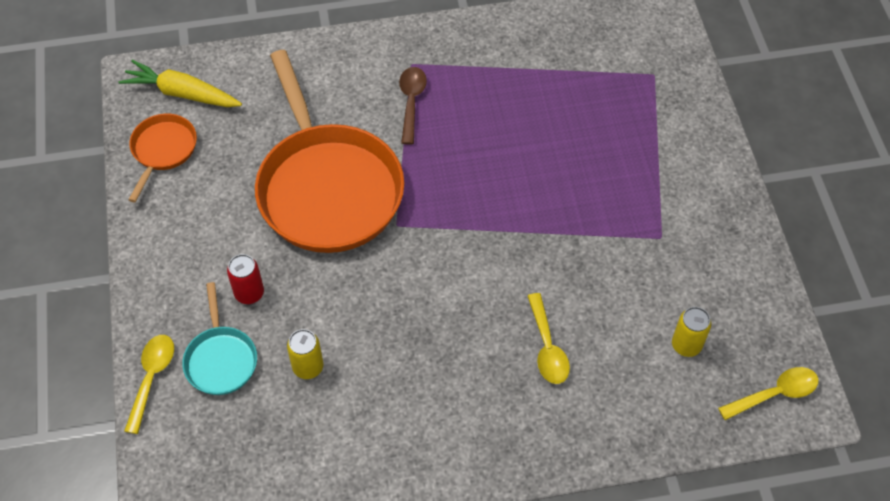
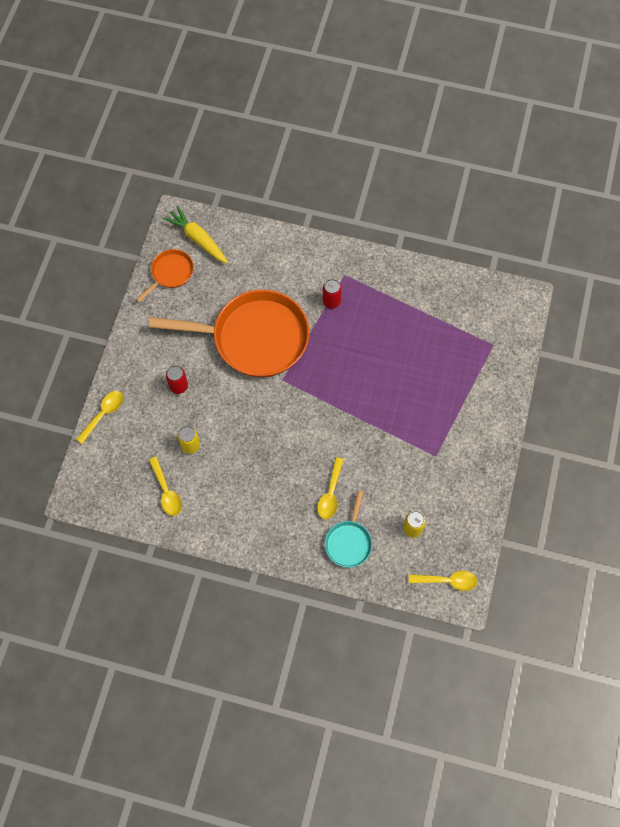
camera: 25 degrees right, 10 degrees up
turquoise pan [182,282,257,395] -> turquoise pan moved to [325,491,372,567]
orange pan [255,50,404,253] -> orange pan turned 90 degrees counterclockwise [149,290,310,377]
brown spoon [399,67,427,145] -> red can [323,279,342,309]
none -> yellow spoon [149,457,182,516]

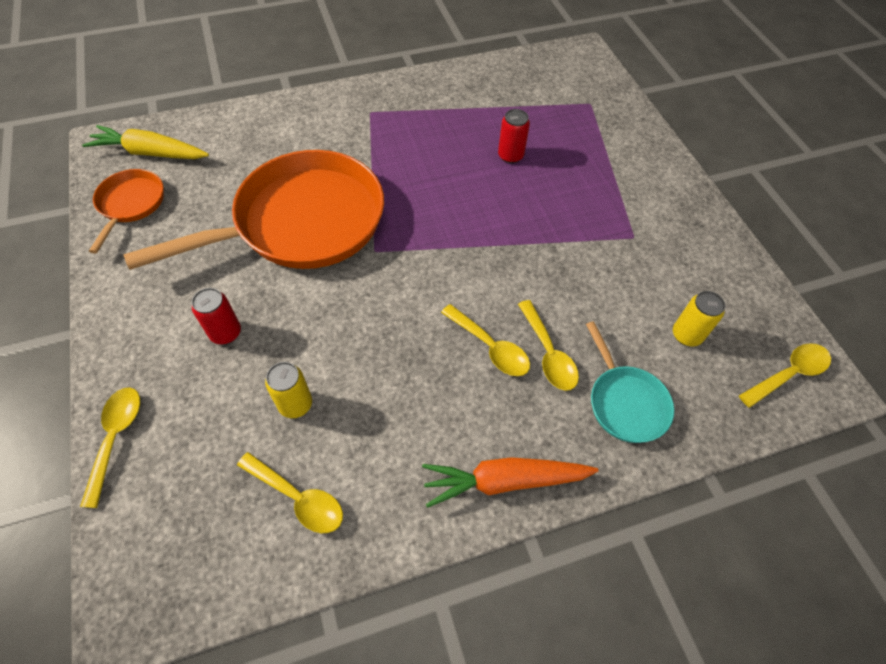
camera: 35 degrees left, 10 degrees down
red can [323,279,342,309] -> red can moved to [498,109,530,164]
none -> orange carrot [422,457,598,508]
none -> yellow spoon [441,304,530,376]

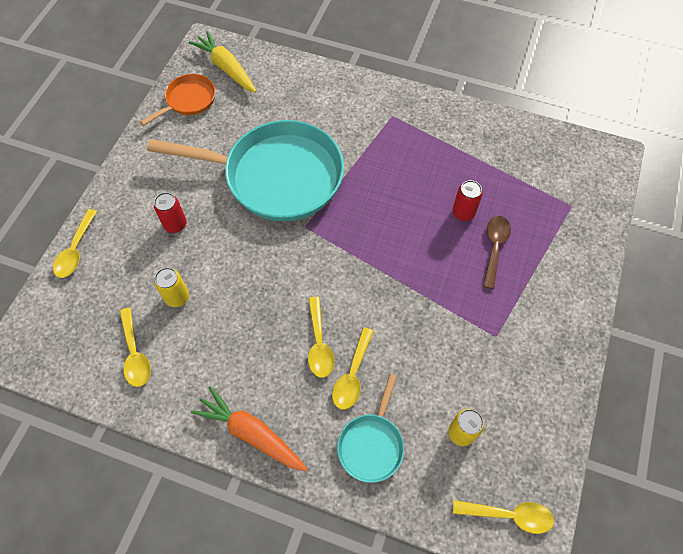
camera: 40 degrees right, 5 degrees up
yellow spoon [80,387,140,508] -> yellow spoon turned 150 degrees clockwise [53,209,97,278]
orange pan [123,150,384,270] -> turquoise pan [147,120,344,221]
none -> brown spoon [483,216,511,289]

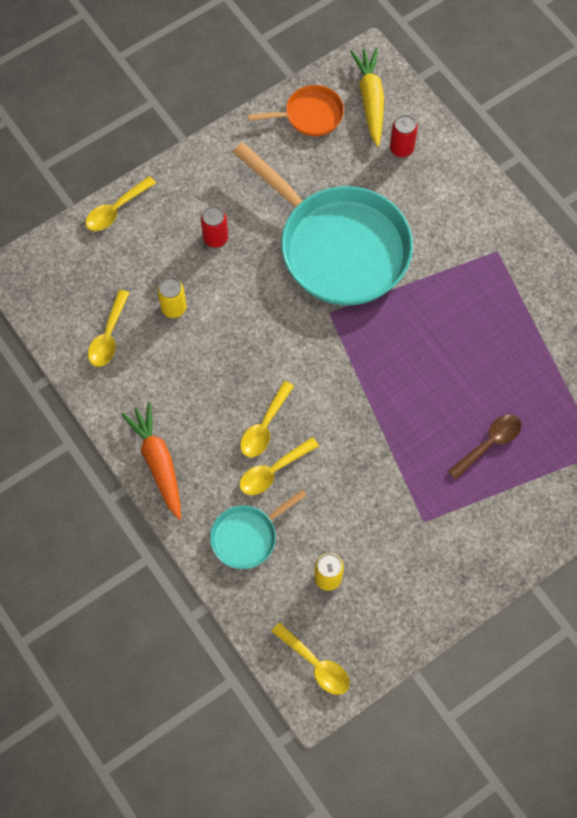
camera: 35 degrees right, 5 degrees up
red can [452,180,483,221] -> red can moved to [390,115,418,157]

